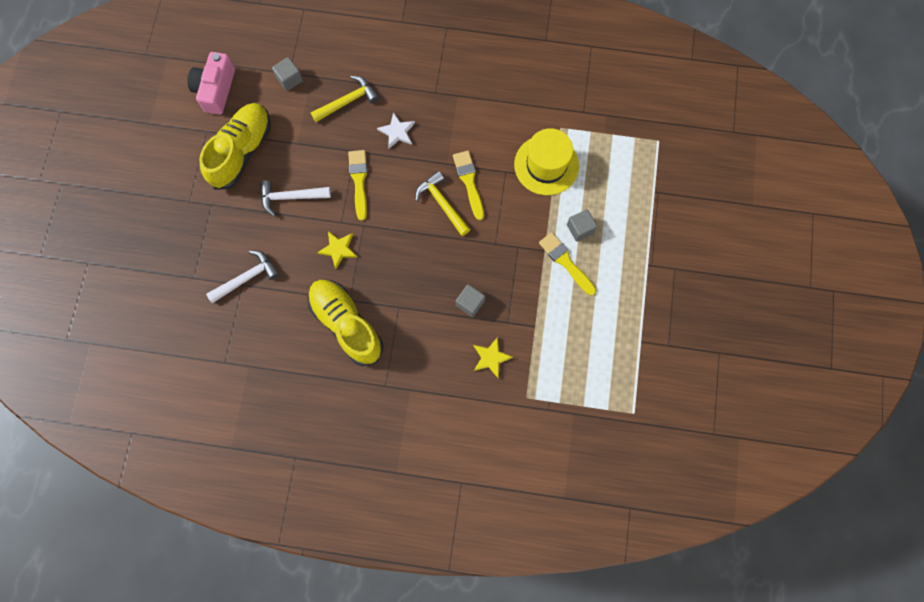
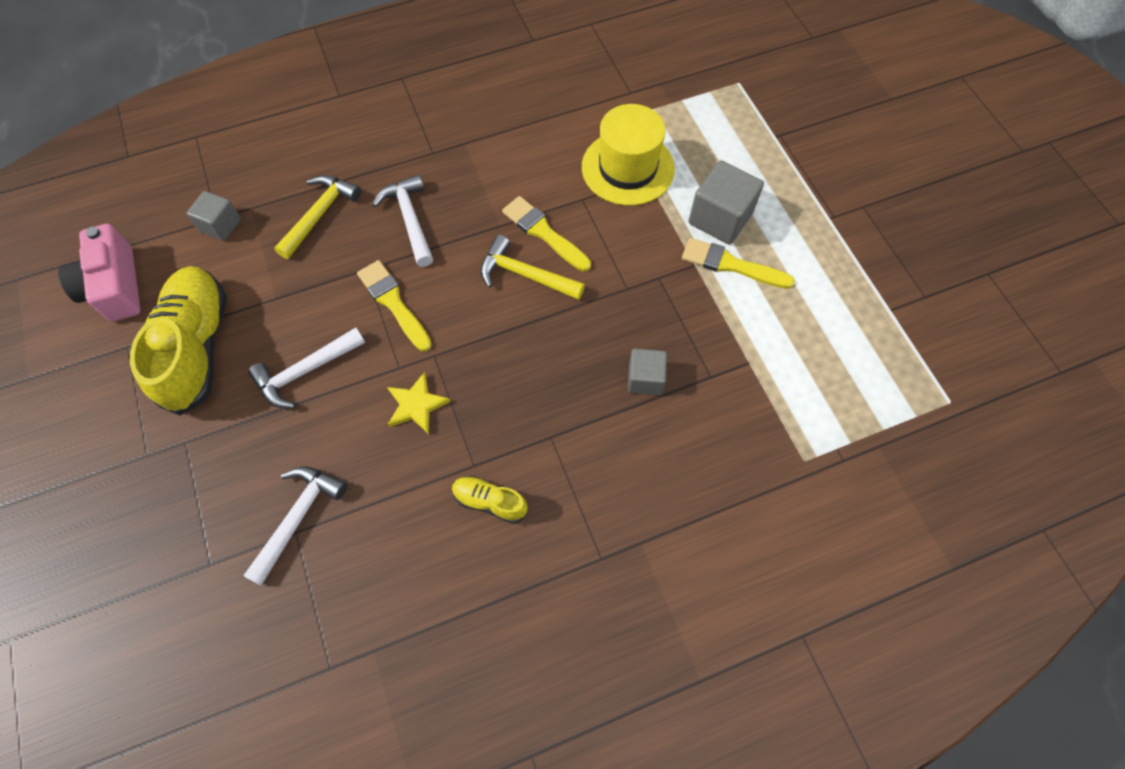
camera: 30 degrees left, 10 degrees down
yellow shoe [307,279,383,366] -> yellow shoe [452,476,528,524], size x0.47
white star [377,112,415,149] -> white hammer [372,174,433,267]
yellow star [473,337,513,378] -> none
grey cube [567,209,597,242] -> grey cube [689,160,764,244], size x1.61

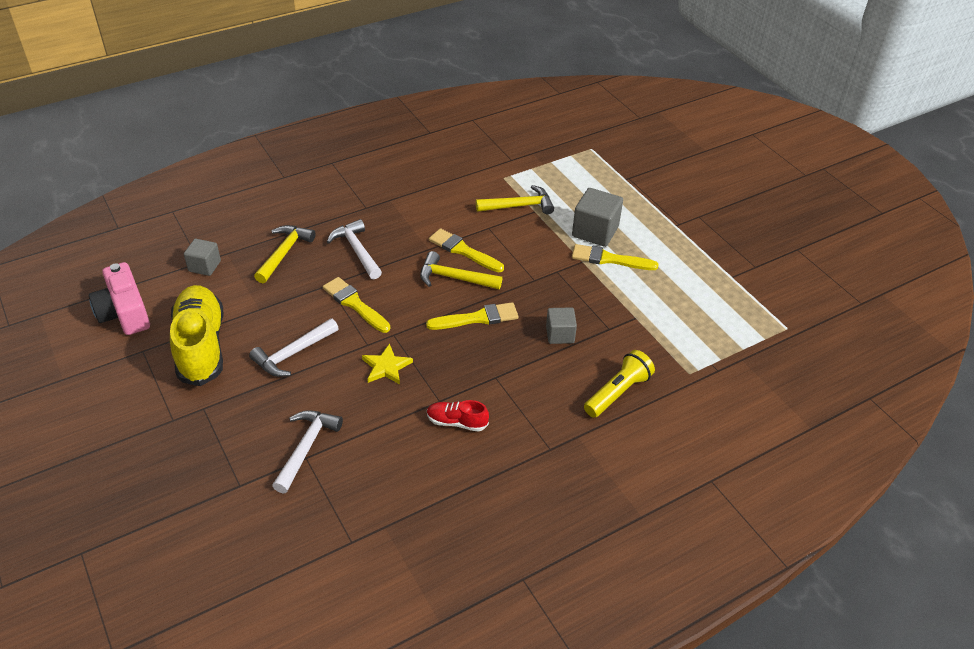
camera: 10 degrees left, 20 degrees down
yellow shoe [452,476,528,524] -> red shoe [427,400,489,432]
yellow hat [582,104,675,206] -> yellow hammer [476,185,554,214]
none -> yellow brush [426,302,519,330]
none -> yellow flashlight [584,350,655,418]

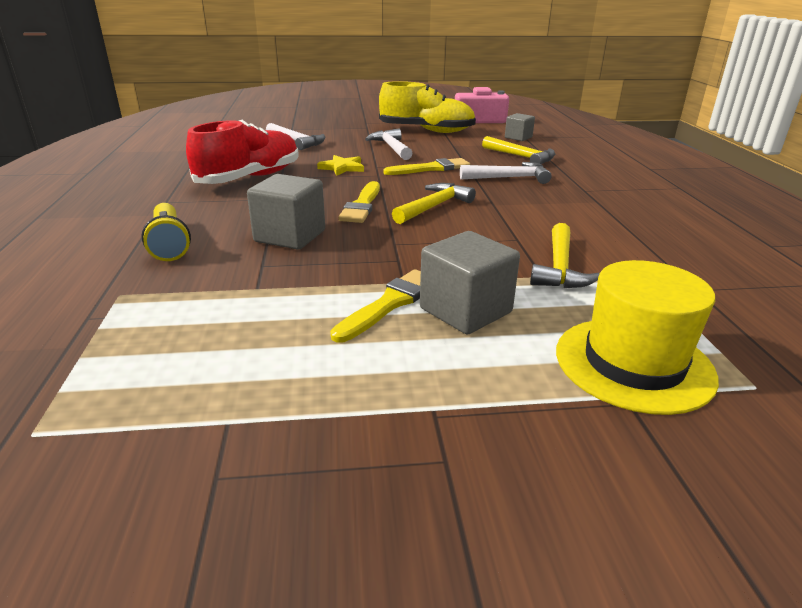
camera: 115 degrees right, 15 degrees down
red shoe [427,400,489,432] -> red shoe [186,120,299,184], size x2.14
yellow brush [429,228,504,272] -> none
grey cube [546,307,577,344] -> grey cube [247,174,325,250], size x1.61
none -> yellow hat [556,260,719,415]

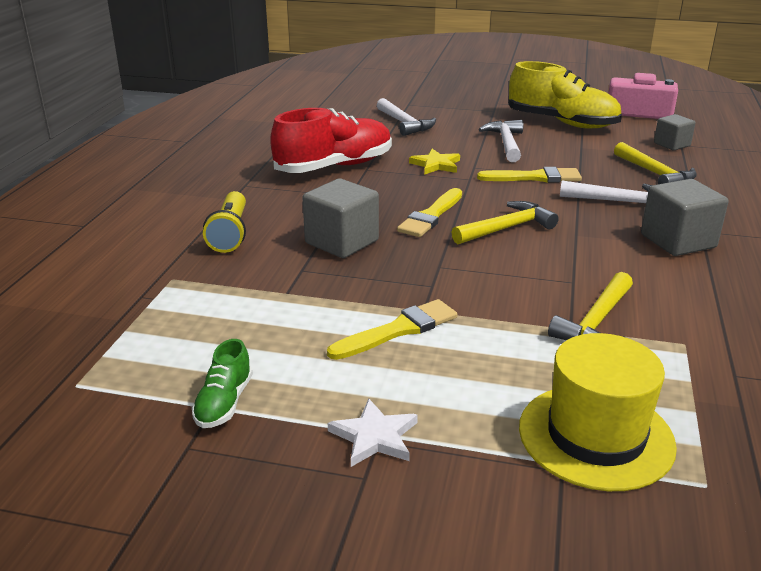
camera: 20 degrees right, 0 degrees up
grey cube [420,231,520,334] -> grey cube moved to [641,179,728,256]
none -> green shoe [192,339,253,428]
none -> white star [328,398,418,467]

